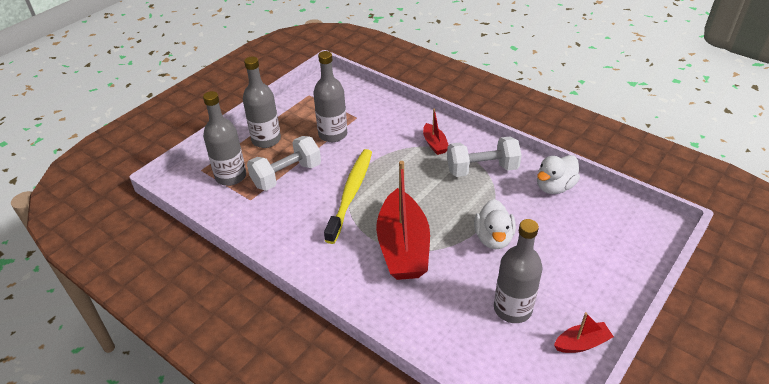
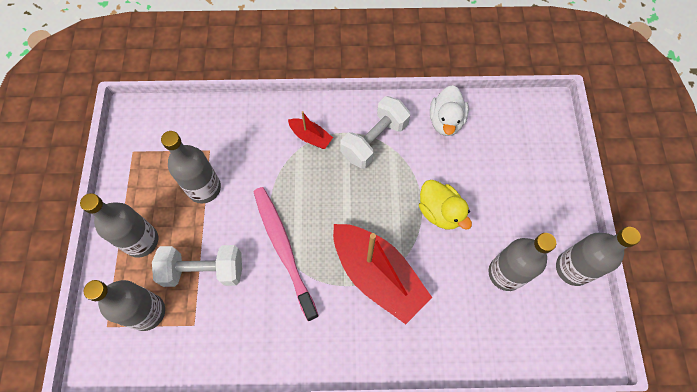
camera: 40 degrees left, 25 degrees up
white dumbbell [247,136,321,191] -> white dumbbell turned 75 degrees clockwise [152,245,242,287]
yellow toothbrush [324,149,372,244] -> pink toothbrush [253,187,319,321]
white duck [474,199,516,249] -> yellow duck [419,180,472,230]
red boat [554,312,614,353] -> grey bottle [556,227,641,286]

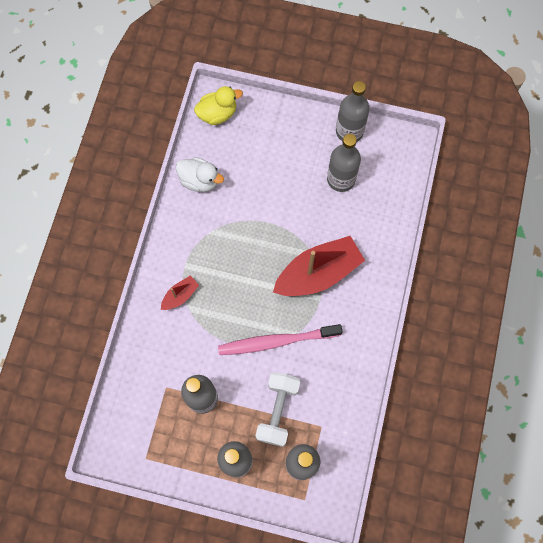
camera: 75 degrees left, 5 degrees up
white dumbbell [340,96,410,169] -> none
yellow duck [419,180,472,230] -> yellow duck moved to [194,86,243,125]

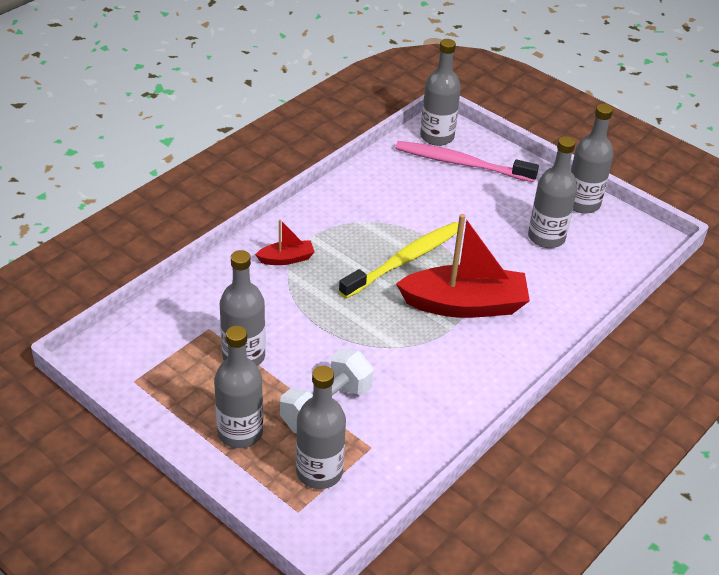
camera: 25 degrees right, 30 degrees down
white duck [176,157,224,192] -> none
yellow duck [194,86,243,125] -> grey bottle [420,39,461,146]
pink toothbrush [218,324,343,355] -> pink toothbrush moved to [395,141,539,182]
none -> yellow toothbrush [339,222,458,299]

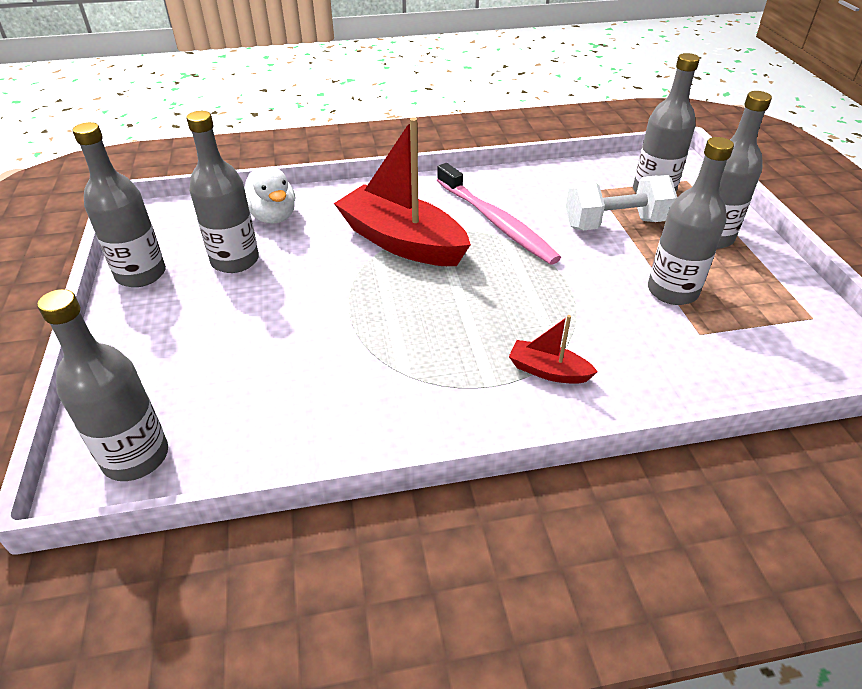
camera: 140 degrees left, 0 degrees up
yellow toothbrush [339,222,458,299] -> none
pink toothbrush [395,141,539,182] -> pink toothbrush moved to [437,163,561,265]
none -> white duck [244,167,295,224]

